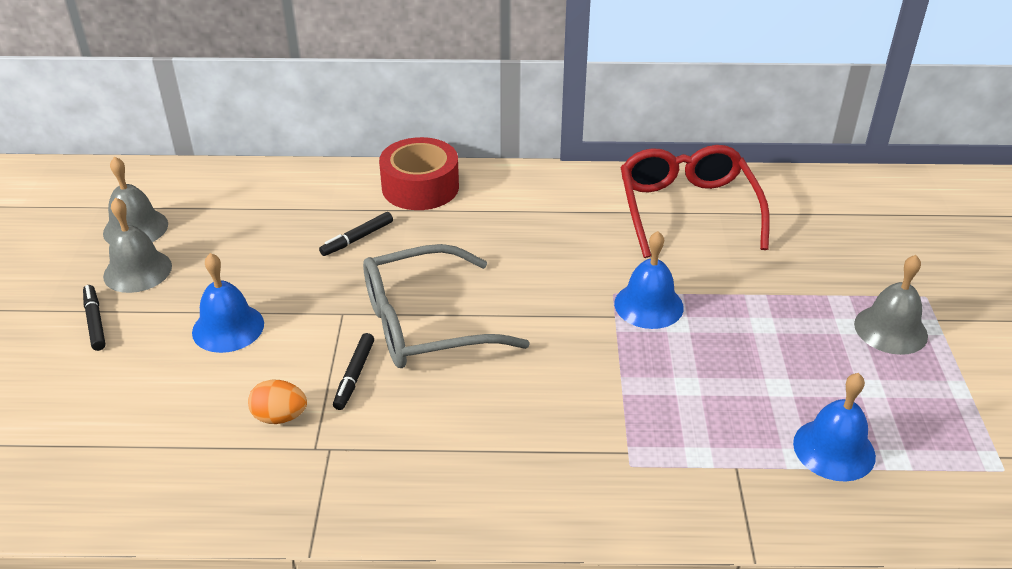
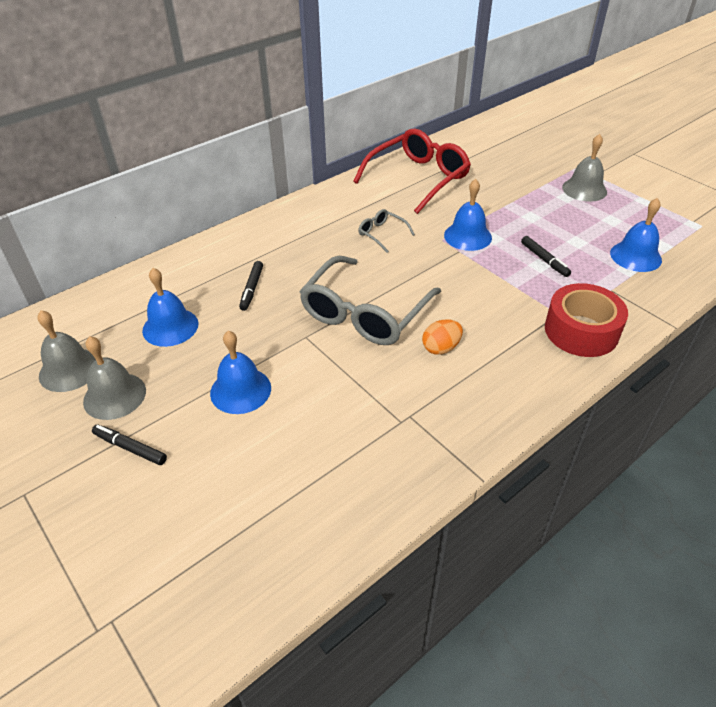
camera: 40 degrees left, 5 degrees up
orange egg [248,380,307,424] -> orange egg moved to [422,319,463,355]
black marker [333,333,374,410] -> black marker moved to [521,236,571,277]
red tape [379,137,459,210] -> red tape moved to [545,283,628,357]
red glasses [620,145,770,258] -> red glasses turned 90 degrees clockwise [353,128,471,214]
none -> blue bell [142,268,198,347]
none -> grey glasses [358,209,415,253]

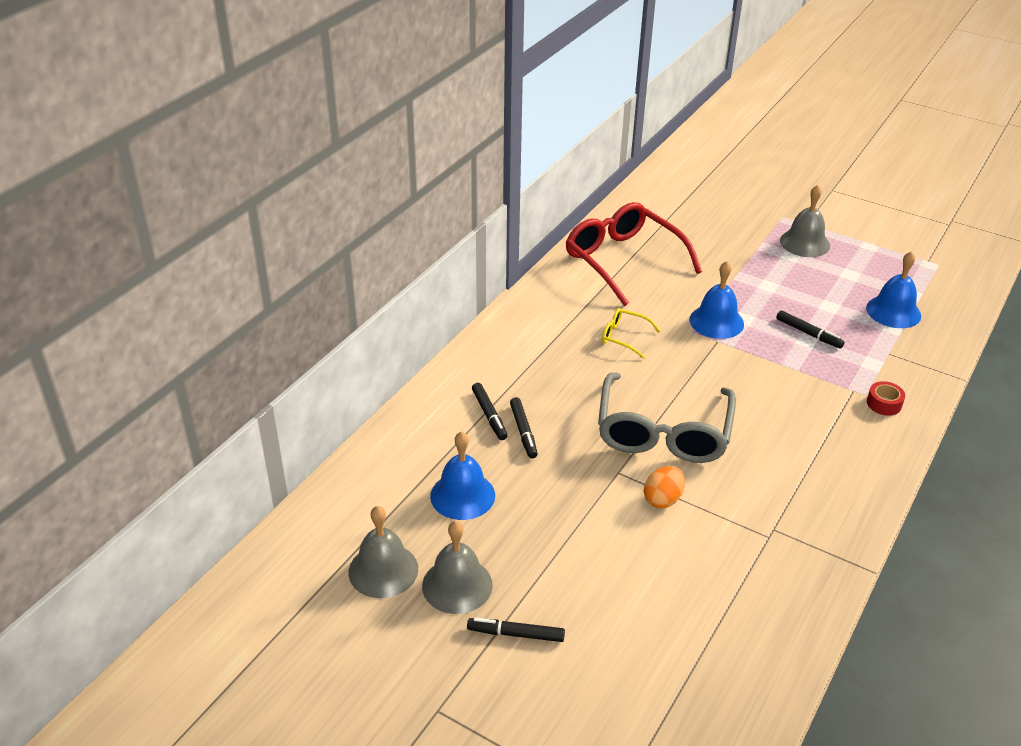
camera: 20 degrees left, 5 degrees down
blue bell [210,331,271,414] -> none
red glasses [353,128,471,214] -> red glasses turned 60 degrees counterclockwise [566,202,702,306]
grey glasses [358,209,415,253] -> yellow glasses [602,308,661,359]
orange egg [422,319,463,355] -> orange egg moved to [644,466,685,509]
red tape [545,283,628,357] -> red tape [867,381,905,416], size x0.45
none -> black marker [472,383,507,440]

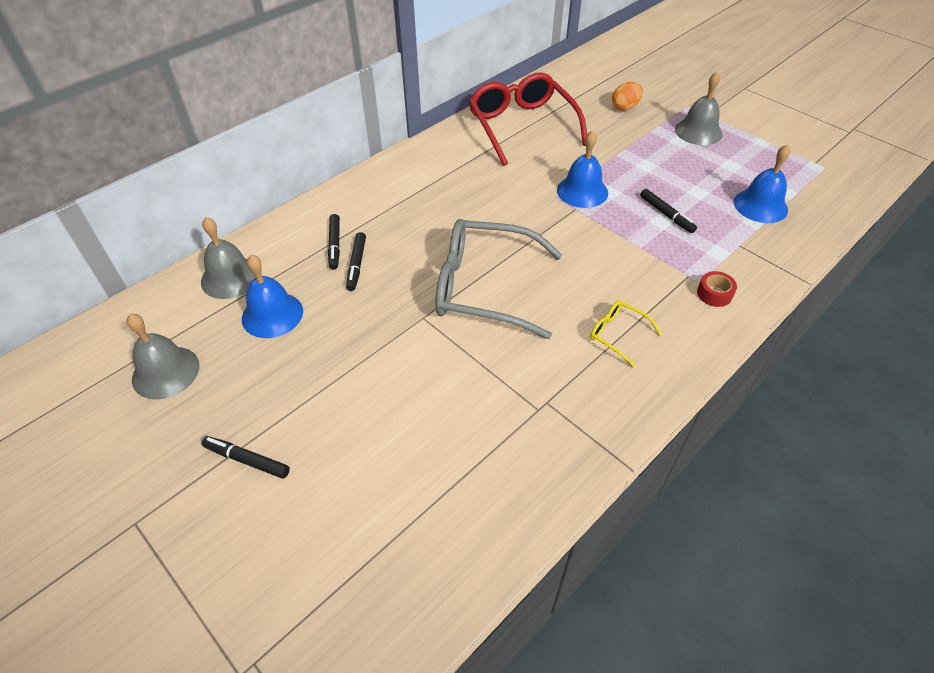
camera: 15 degrees right, 10 degrees up
grey bell [422,521,493,614] -> grey bell moved to [201,217,256,299]
grey glasses [598,373,736,463] -> grey glasses turned 75 degrees clockwise [435,219,562,339]
yellow glasses [602,308,661,359] -> yellow glasses moved to [590,300,662,368]
orange egg [644,466,685,509] -> orange egg moved to [612,82,643,110]

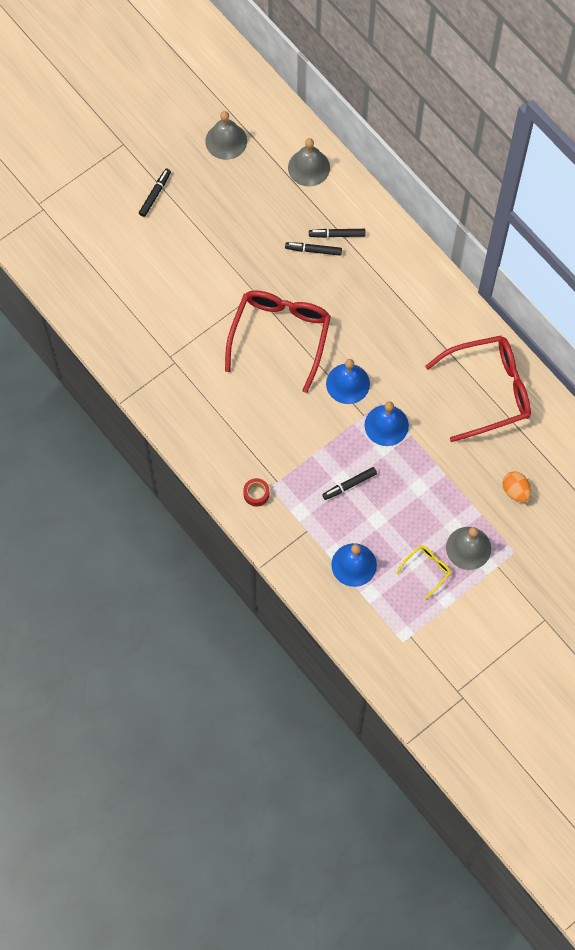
camera: 95 degrees right, 20 degrees up
blue bell [242,254,303,338] -> blue bell moved to [326,359,370,404]
grey glasses [435,219,562,339] -> red glasses [225,290,331,393]
yellow glasses [590,300,662,368] -> yellow glasses moved to [396,545,451,600]

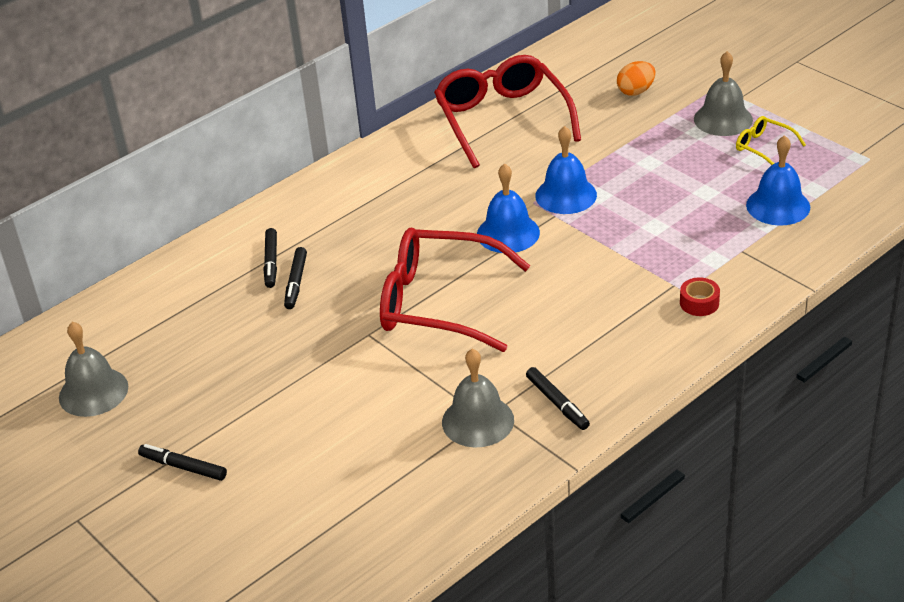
camera: 90 degrees left, 30 degrees down
grey bell [288,138,330,187] -> grey bell moved to [442,348,514,448]
black marker [322,467,377,500] -> black marker moved to [526,367,590,430]

